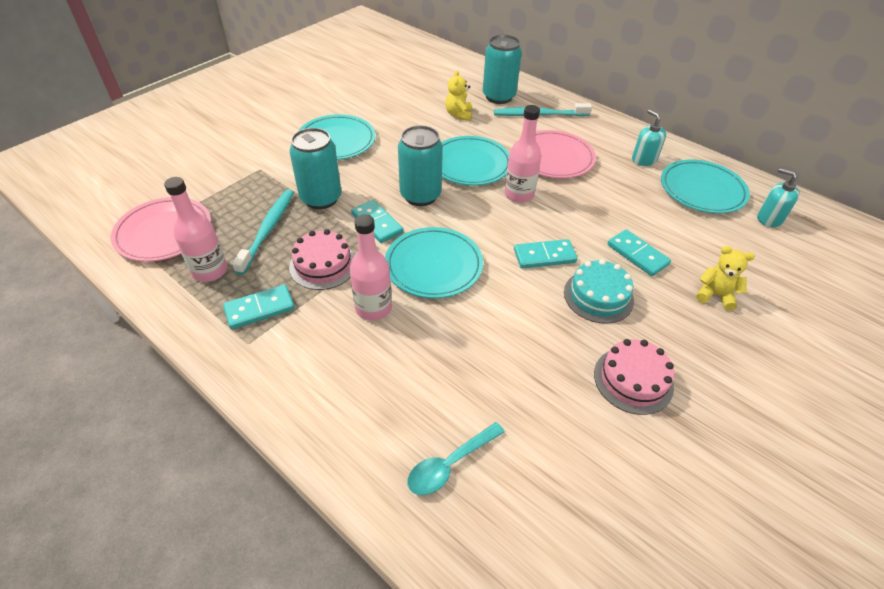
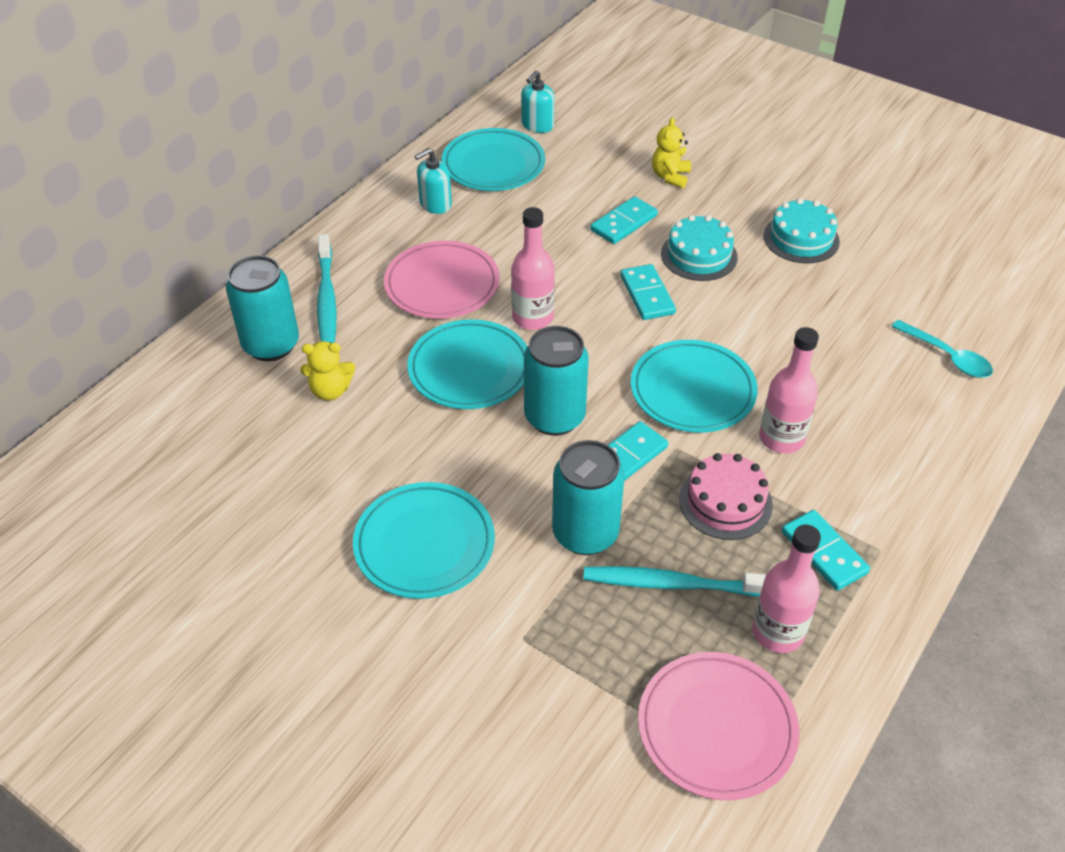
camera: 95 degrees left, 0 degrees up
pink cake [594,339,674,415] -> turquoise cake [764,198,840,264]

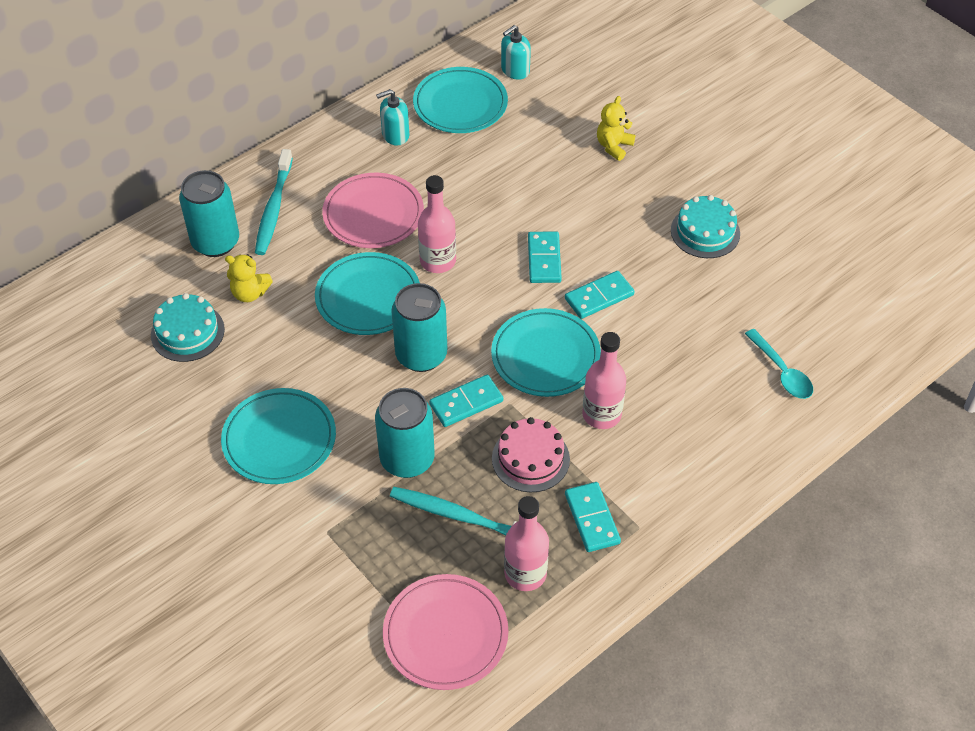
camera: 15 degrees right, 5 degrees up
turquoise domino [590,196,658,244] -> turquoise domino moved to [565,271,635,319]
turquoise cake [661,215,738,281] -> turquoise cake moved to [151,293,225,362]

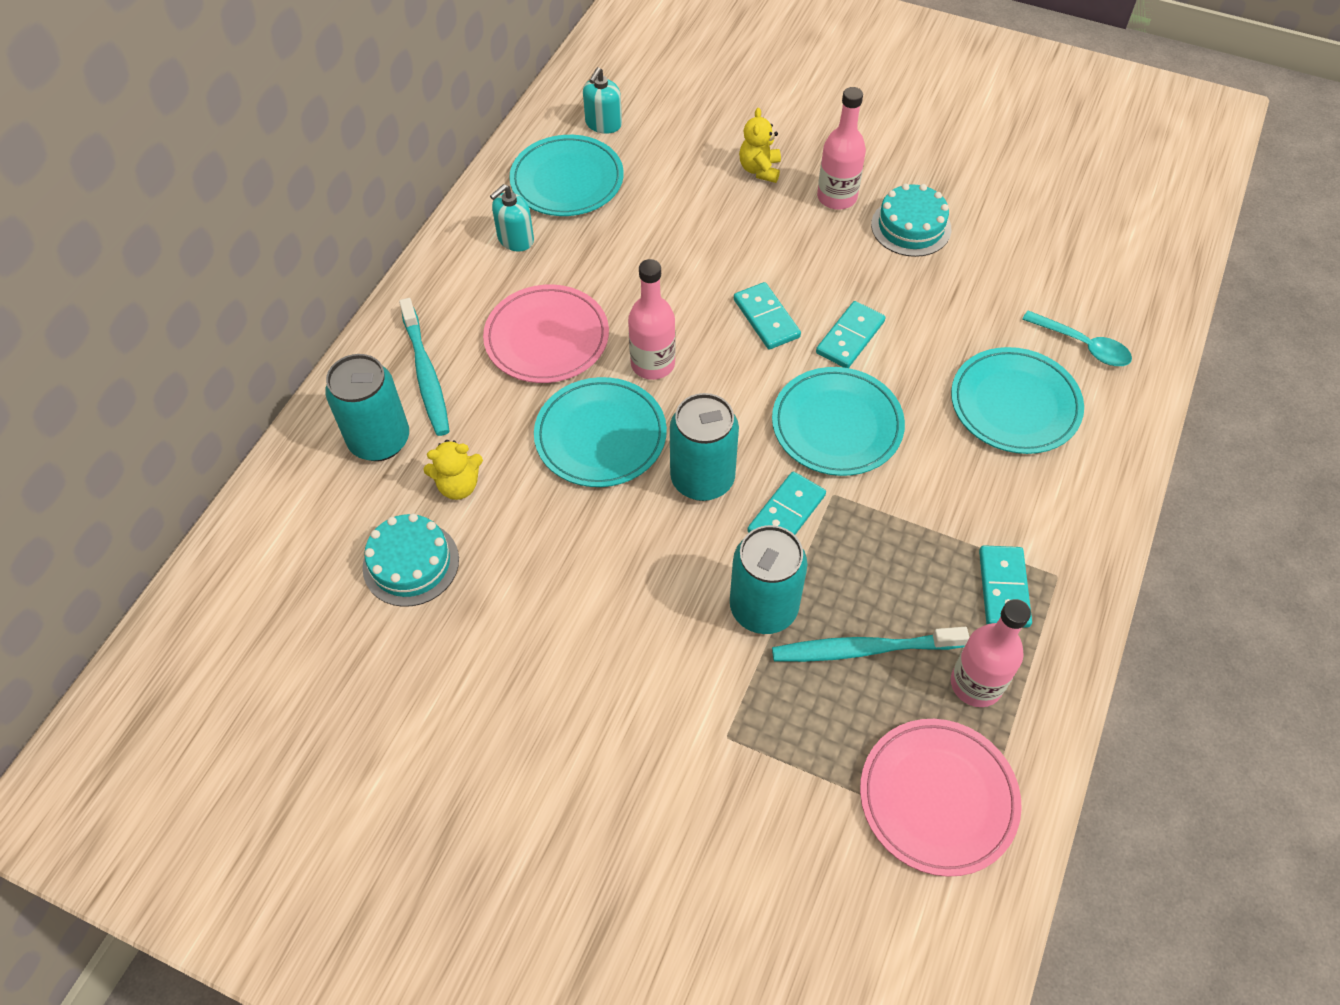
camera: 25 degrees left, 5 degrees up
turquoise plate [221,388,336,484] -> turquoise plate moved to [951,347,1084,454]
pink cake [492,417,570,492] -> none
turquoise domino [565,482,621,552] -> turquoise domino turned 45 degrees clockwise [979,545,1032,628]
pink bottle [582,332,626,429] -> pink bottle moved to [817,87,866,210]

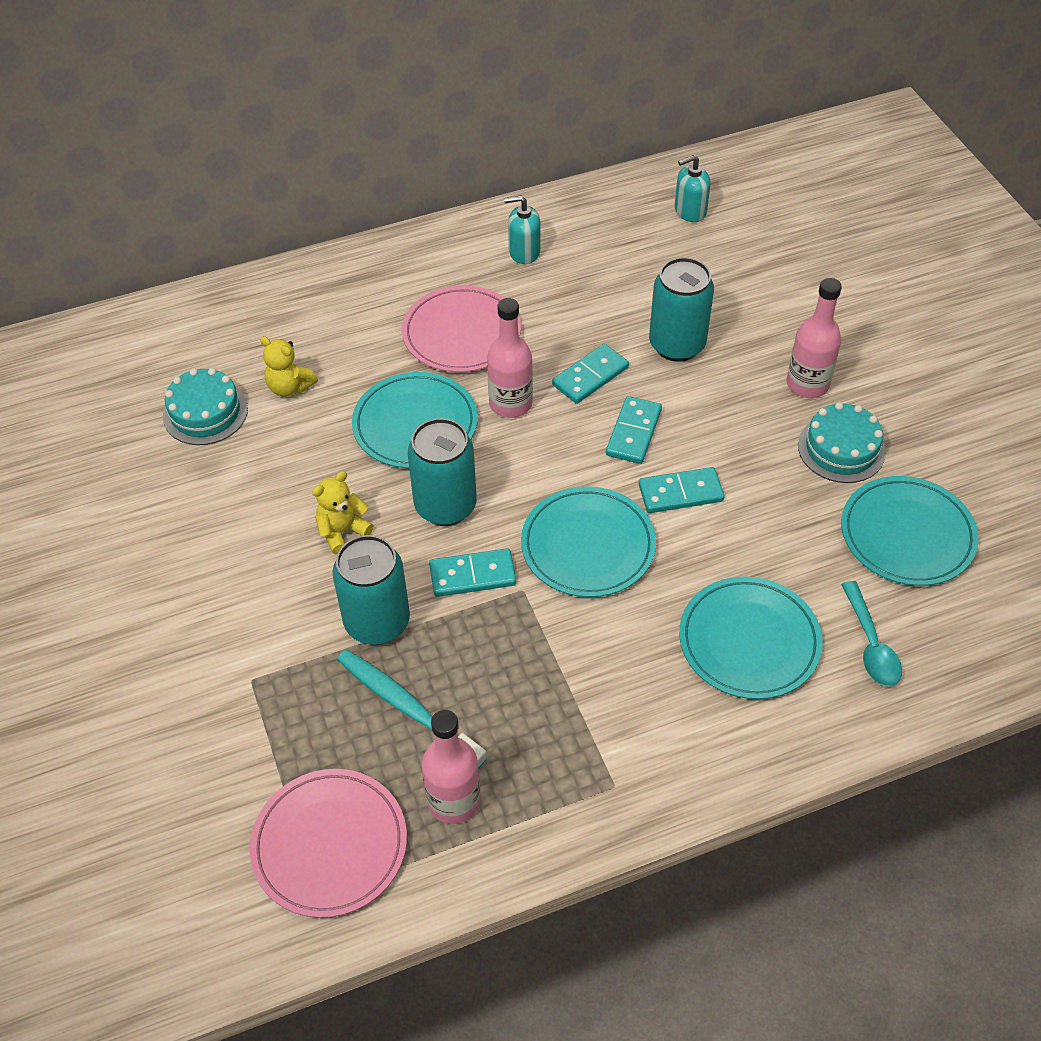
camera: 45 degrees right, 5 degrees down
turquoise can [325,354,409,461] -> turquoise can moved to [649,257,714,362]
turquoise toothbrush [399,298,450,436] -> none
turquoise plate [509,135,624,216] -> turquoise plate moved to [841,476,979,586]
yellow teddy bear [739,108,781,183] -> yellow teddy bear moved to [312,471,374,554]
turquoise domino [979,545,1032,628] -> turquoise domino moved to [552,344,629,404]

